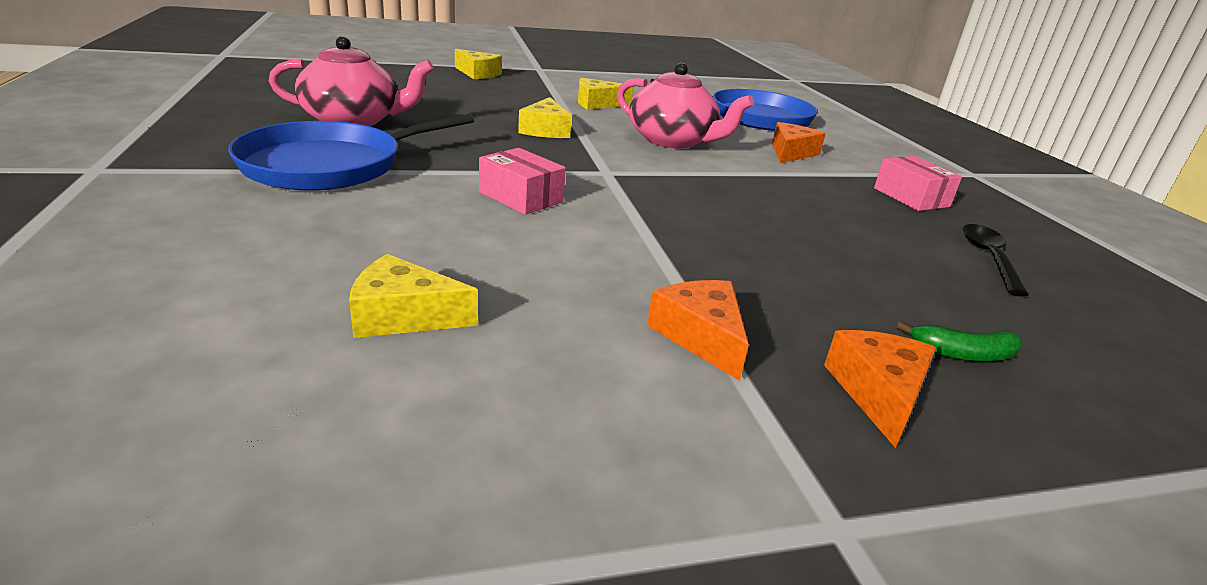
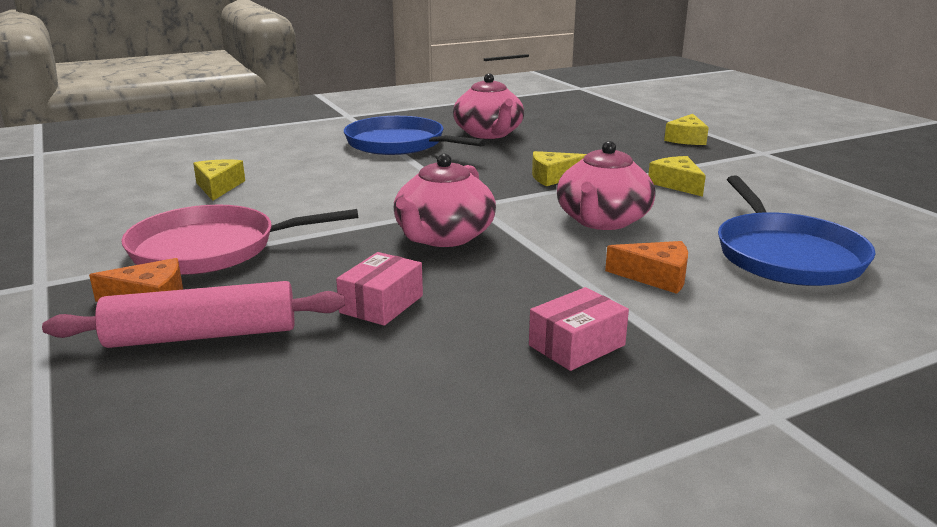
camera: 80 degrees right, 5 degrees down
pink box [479,148,566,215] -> pink box moved to [336,252,423,326]
orange cheese [647,280,749,381] -> pink pan [121,205,359,275]
green banana [896,321,1023,361] -> pink rolling pin [42,281,345,348]
black spoon [963,224,1029,296] -> none
none -> pink teapot [394,154,496,247]

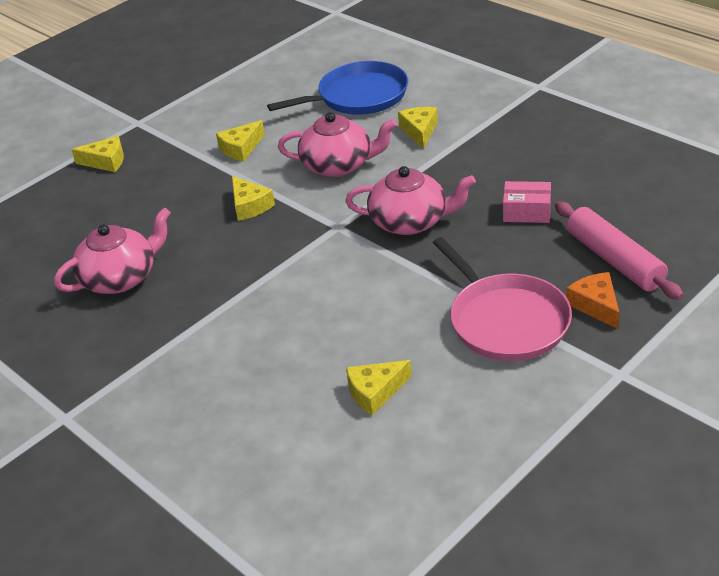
camera: 105 degrees left, 15 degrees up
blue pan [344,116,486,155] -> none
pink box [529,287,629,371] -> none
orange cheese [605,241,688,294] -> yellow cheese [398,107,438,149]

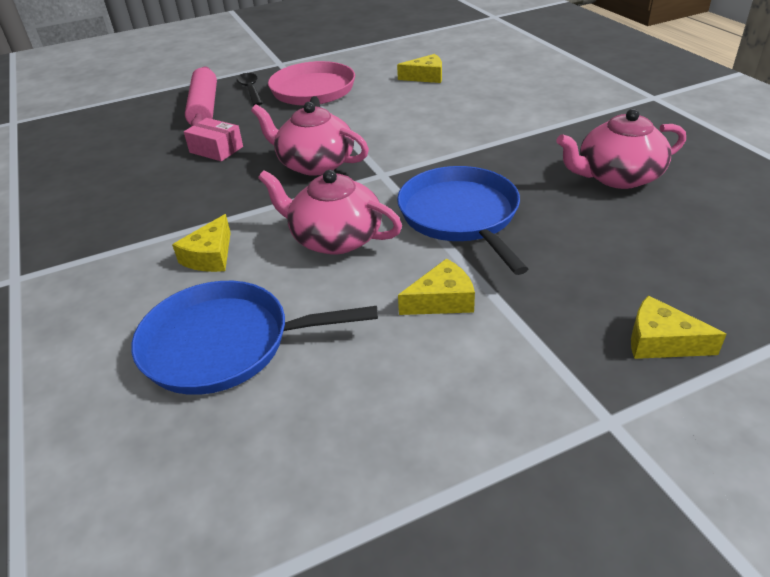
camera: 160 degrees left, 0 degrees up
yellow cheese [232,176,275,221] -> blue pan [397,166,528,275]
orange cheese [566,272,619,329] -> black spoon [237,73,263,106]

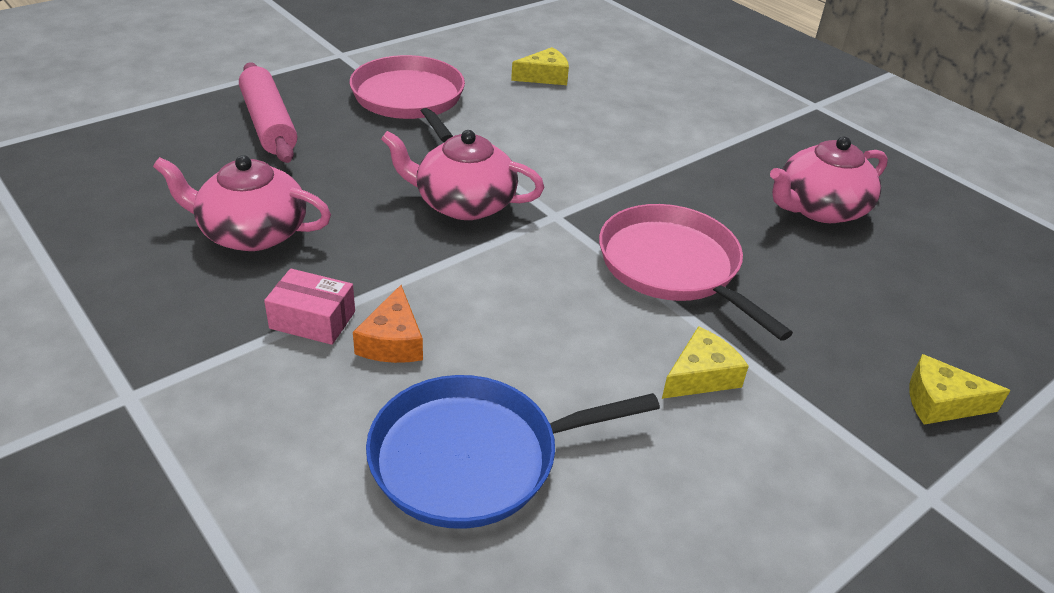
camera: 20 degrees left, 0 degrees up
yellow cheese [172,214,231,272] -> orange cheese [353,285,423,363]
pink box [184,118,243,161] -> pink box moved to [264,269,355,345]
black spoon [237,73,263,106] -> none
pink teapot [258,170,402,255] -> pink teapot moved to [153,155,331,251]
blue pan [397,166,528,275] -> pink pan [599,204,793,341]

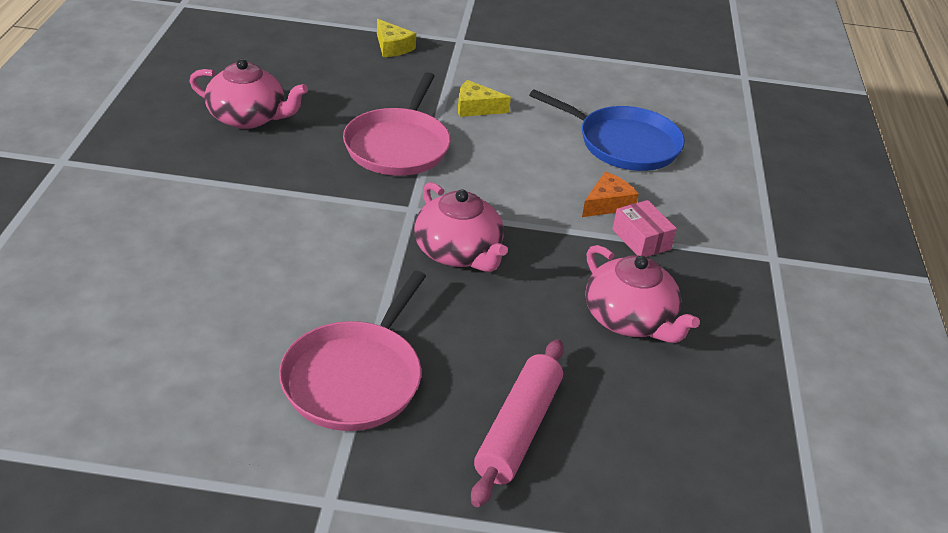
camera: 135 degrees left, 0 degrees up
yellow cheese [511,47,569,85] -> none

